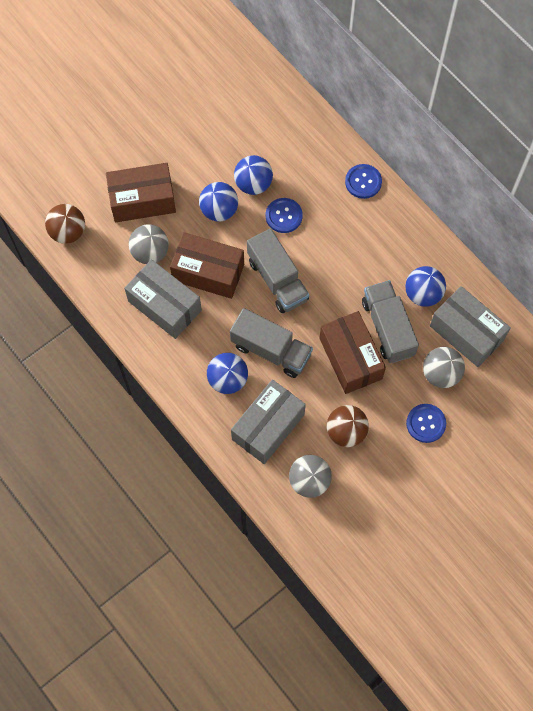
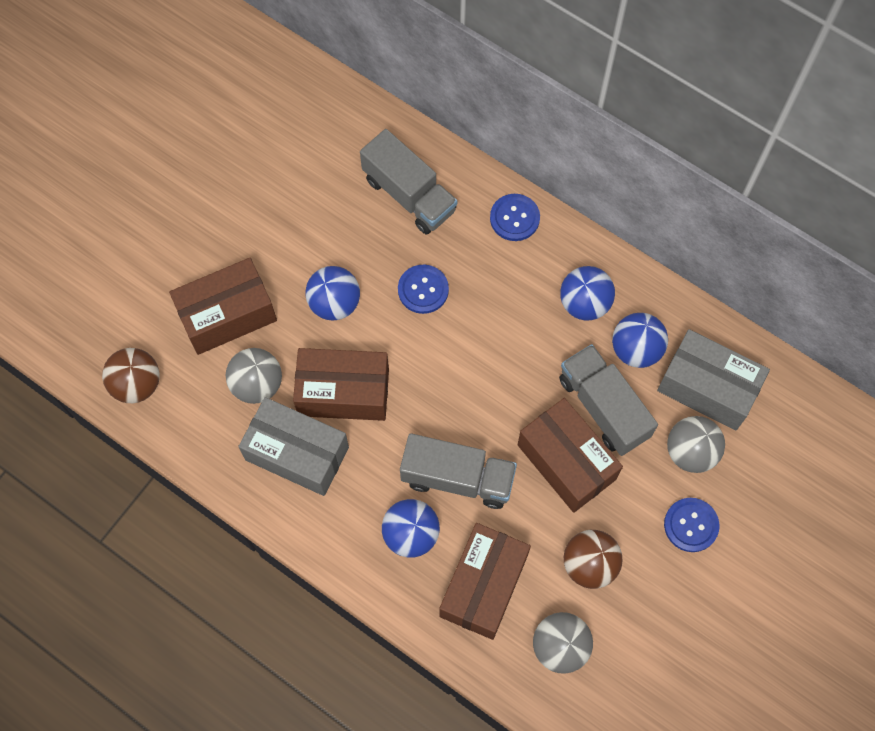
camera: 15 degrees left, 0 degrees up
grey box [231,379,306,464] -> brown box [439,523,531,640]
blue ball [234,155,273,195] -> blue ball moved to [560,266,615,321]
grey truck [247,228,309,313] -> grey truck moved to [360,129,457,234]

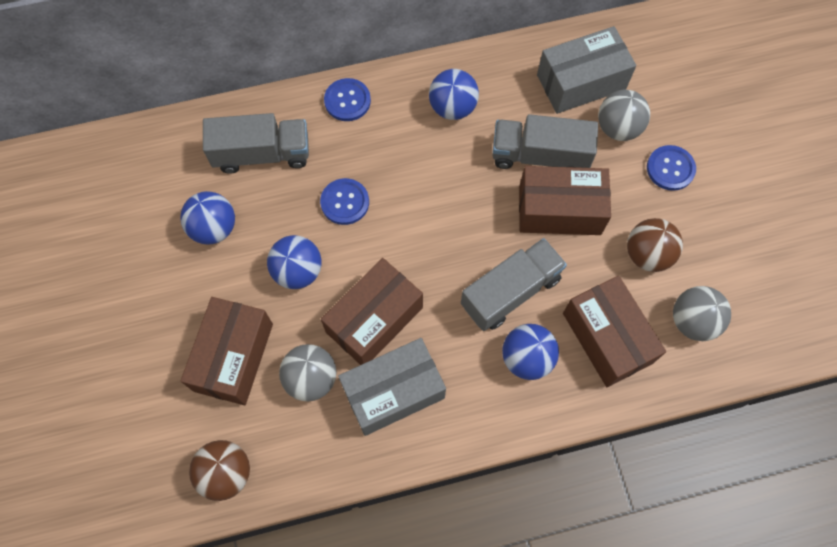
camera: 50 degrees left, 0 degrees up
blue ball [612,313,668,368] -> blue ball moved to [180,191,235,245]

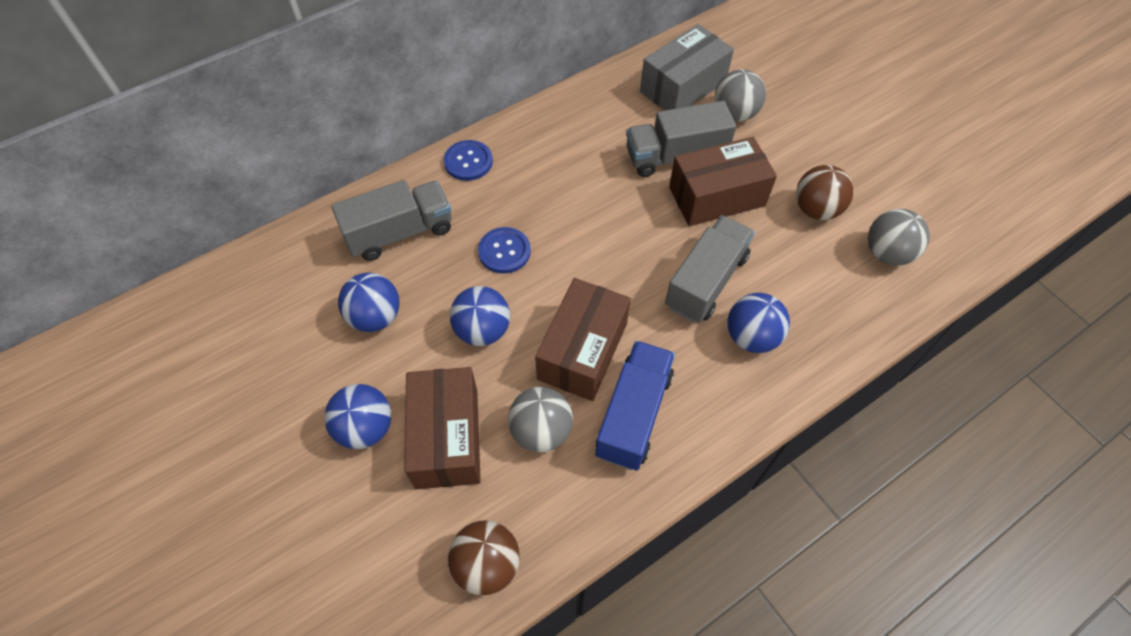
camera: 20 degrees left, 10 degrees down
grey box [338,338,446,436] -> blue truck [595,341,675,470]
blue ball [429,69,479,120] -> blue ball moved to [324,384,391,449]
brown box [563,275,666,387] -> none
blue button [647,145,696,191] -> none

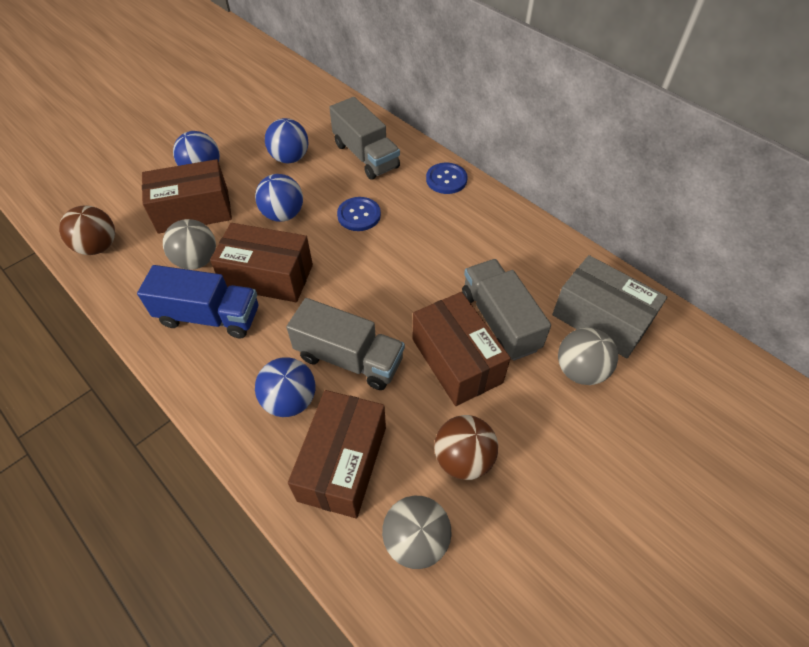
camera: 80 degrees right, 5 degrees down
none -> brown box [288,390,386,518]

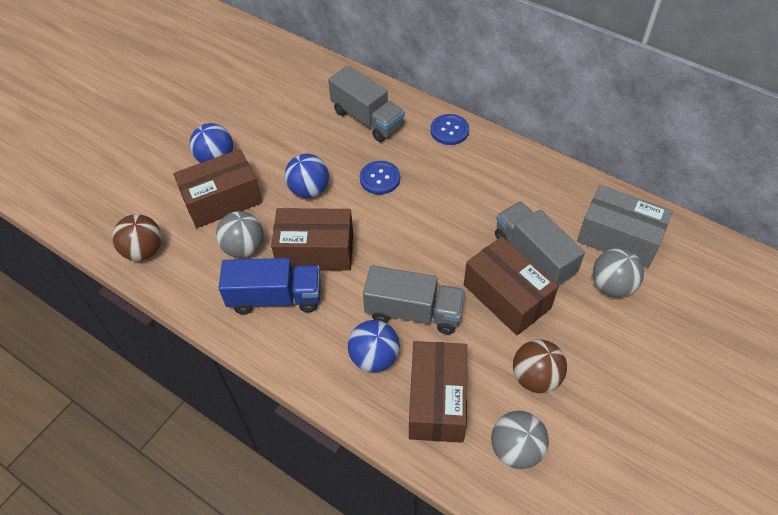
camera: 10 degrees left, 0 degrees up
blue ball [265,118,308,163] -> none

